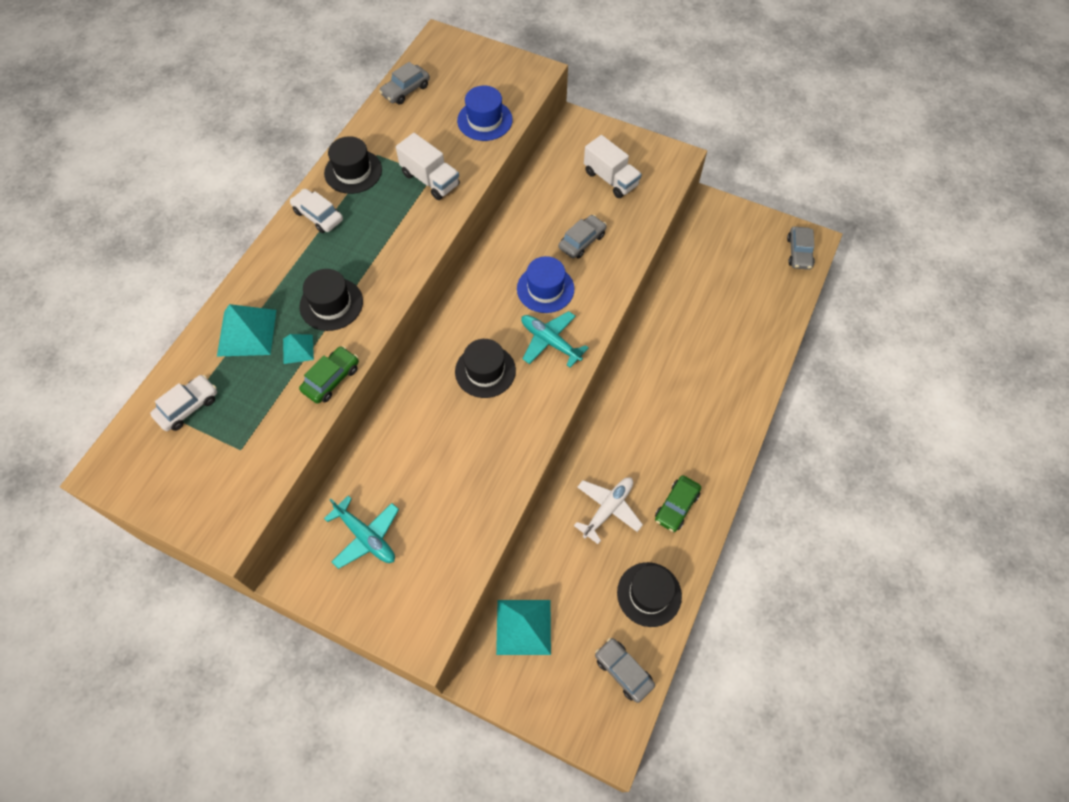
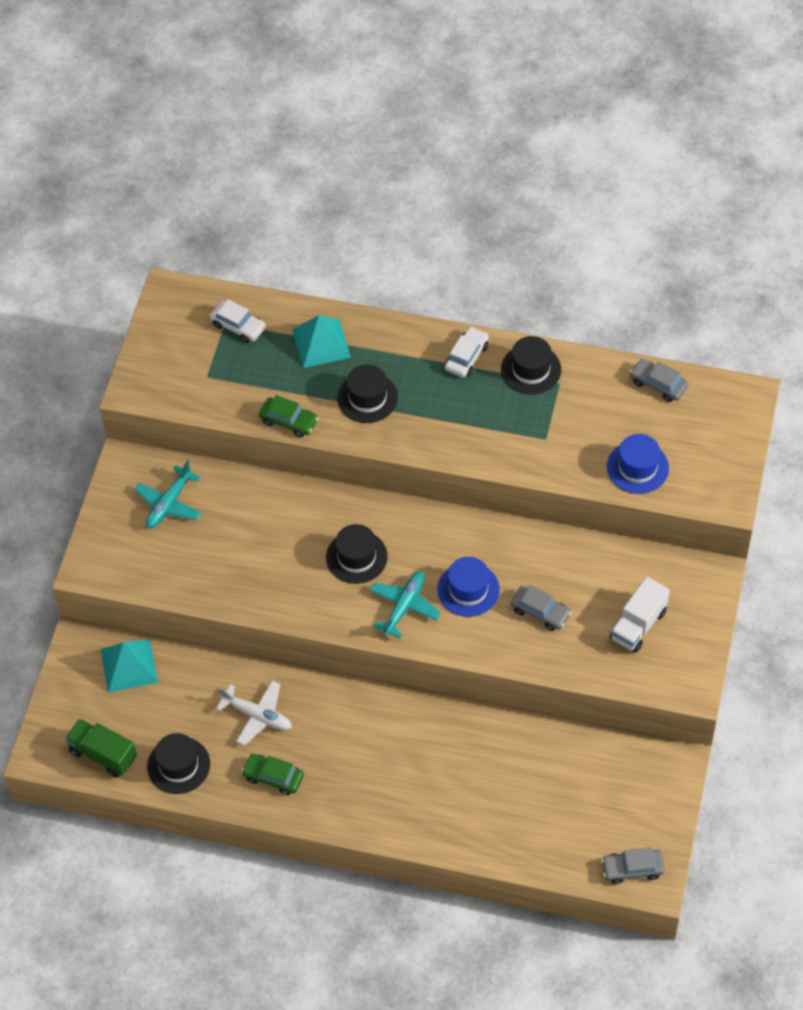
camera: 80 degrees right, 5 degrees down
turquoise pyramid [283,334,314,364] -> none
white truck [396,133,460,200] -> none
grey car [595,638,655,703] -> green truck [65,719,137,777]

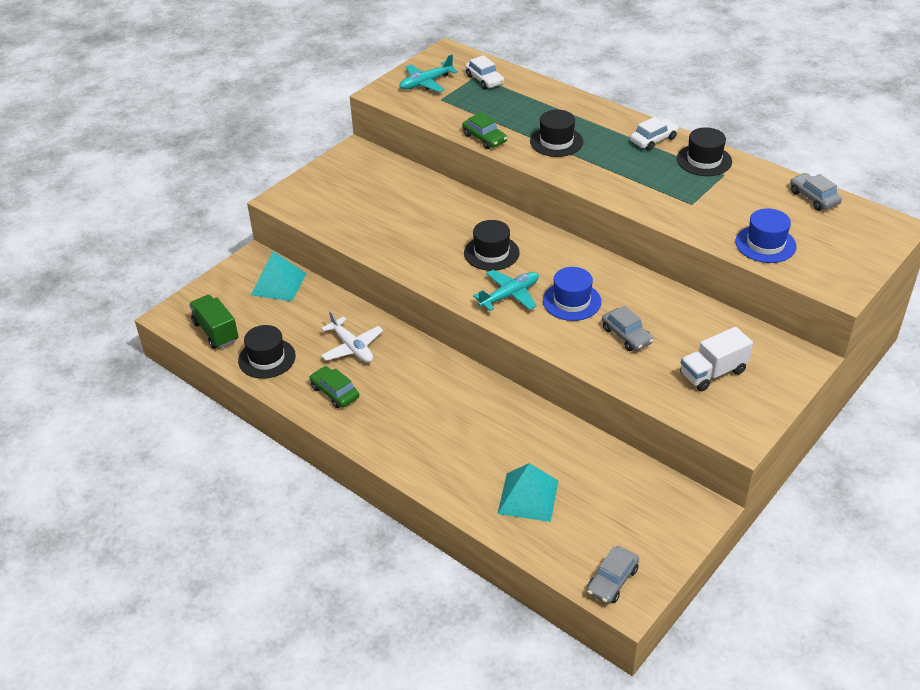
camera: 25 degrees right, 15 degrees down
turquoise plane [134,460,201,529] -> turquoise plane moved to [399,55,458,92]
turquoise pyramid [292,315,351,368] -> turquoise pyramid moved to [498,463,558,522]
grey car [601,847,665,884] -> grey car turned 75 degrees counterclockwise [587,546,639,604]

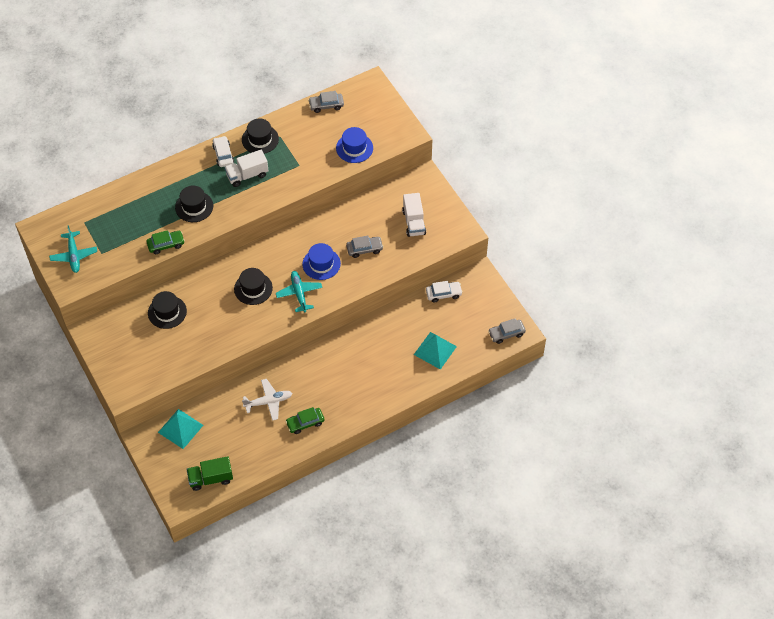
camera: 70 degrees left, 15 degrees up
black hat [238,325,296,379] -> black hat moved to [148,291,187,329]
white car [465,55,504,89] -> white car moved to [426,281,463,303]
grey car [587,546,639,604] -> grey car turned 105 degrees clockwise [488,318,526,344]
none -> white truck [225,150,268,187]

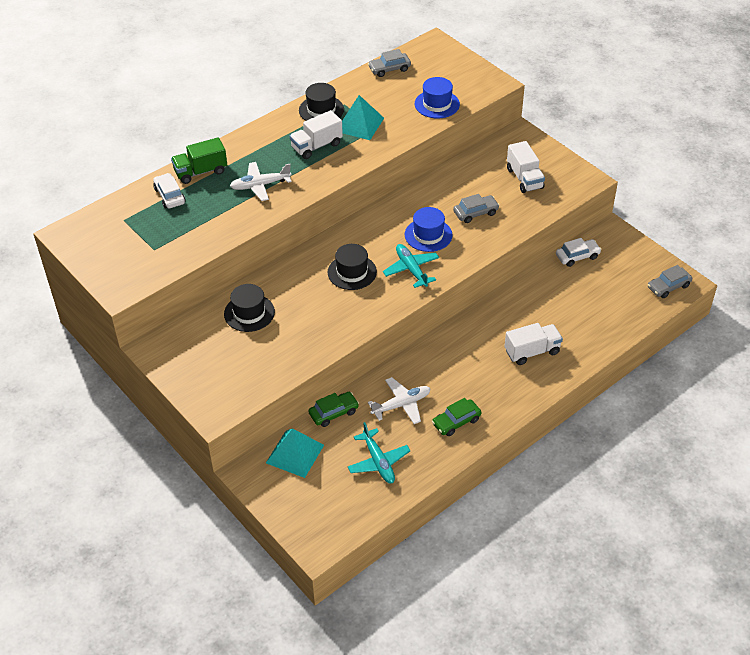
camera: 10 degrees left, 10 degrees down
turquoise plane [49,225,97,273] -> turquoise plane moved to [348,422,410,484]
green car [146,230,185,254] -> green car moved to [309,392,359,427]
black hat [175,186,213,222] -> white plane [230,162,292,201]
green truck [187,456,233,491] -> green truck moved to [171,137,227,184]
white car [212,136,234,167] -> white car moved to [153,173,185,208]
turquoise pyramid [414,332,457,370] -> turquoise pyramid moved to [342,95,384,140]
none -> white truck [505,323,563,365]

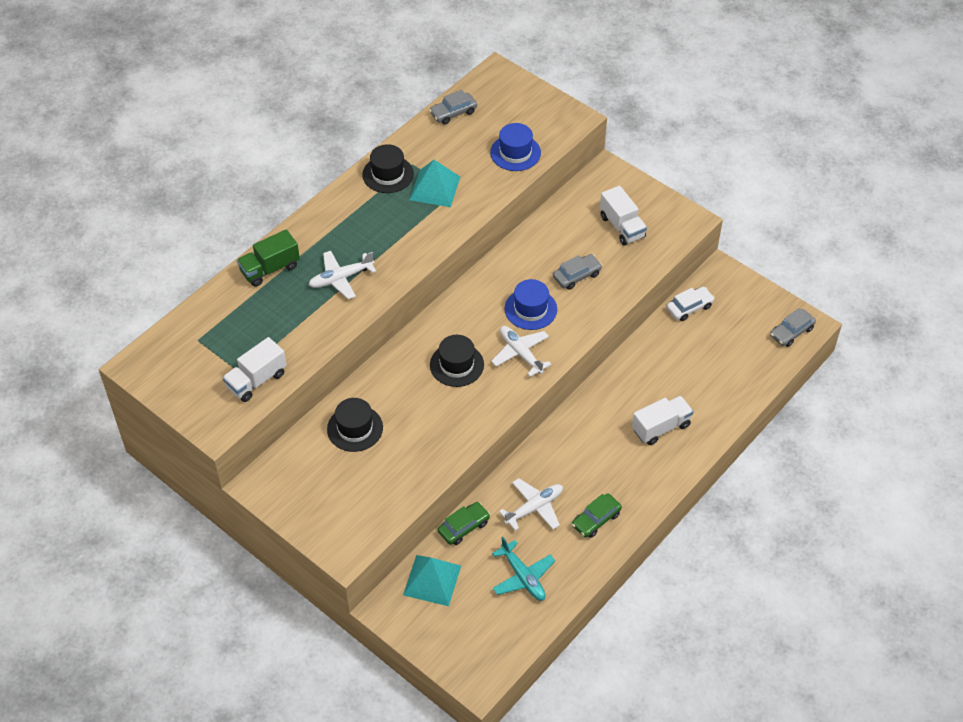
camera: 10 degrees left, 5 degrees up
white car [153,173,185,208] -> none
white truck [289,110,343,159] -> white truck moved to [222,337,287,402]
turquoise plane [383,244,439,288] -> white plane [491,326,551,377]

